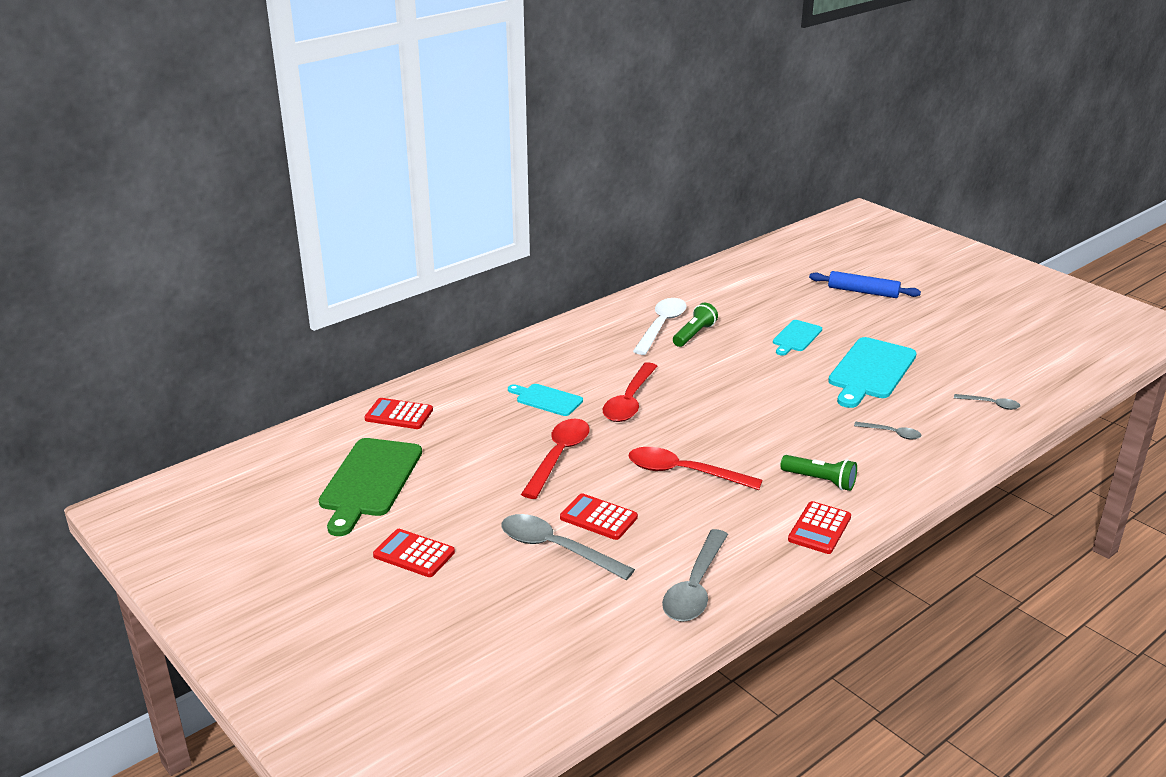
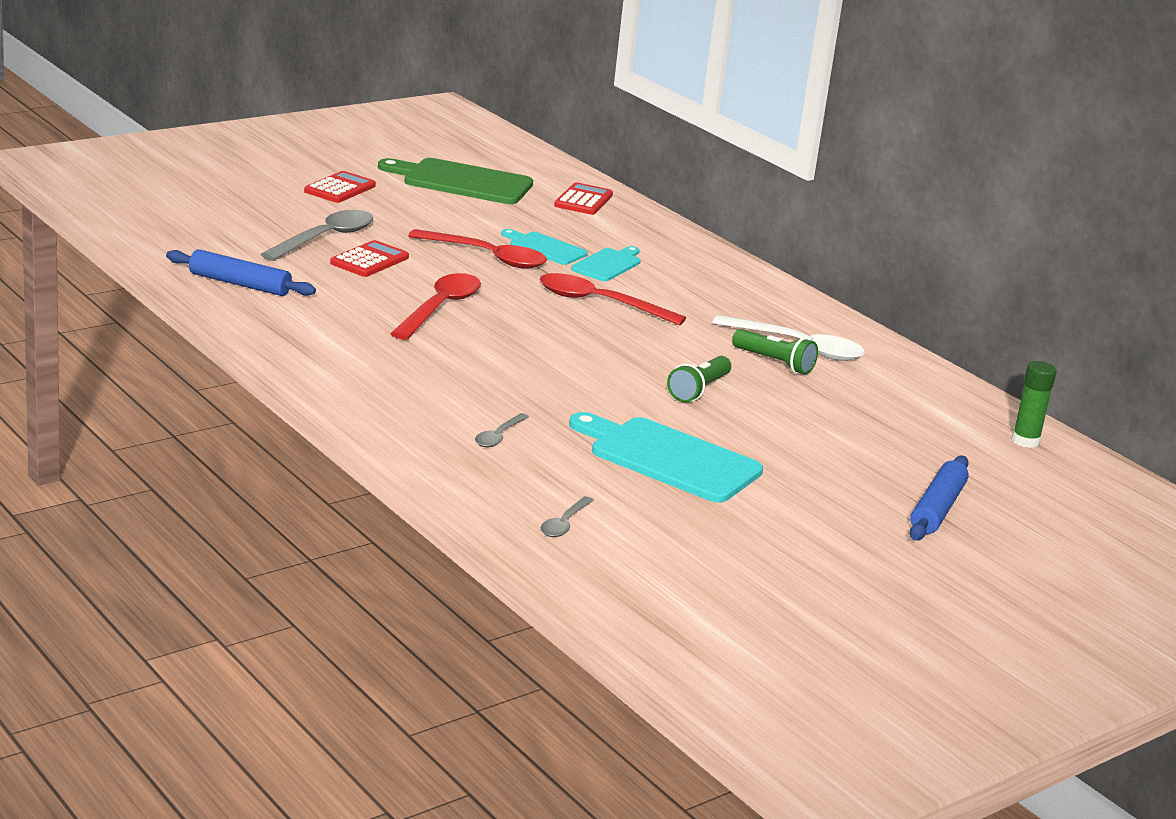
camera: 90 degrees right, 5 degrees down
grey spoon [662,529,728,622] -> blue rolling pin [166,249,316,296]
turquoise cutting board [773,320,822,356] -> turquoise cutting board moved to [501,229,588,265]
green flashlight [780,455,857,491] -> green flashlight moved to [667,356,731,402]
red calculator [788,501,851,554] -> none
none -> green glue stick [1012,361,1057,448]

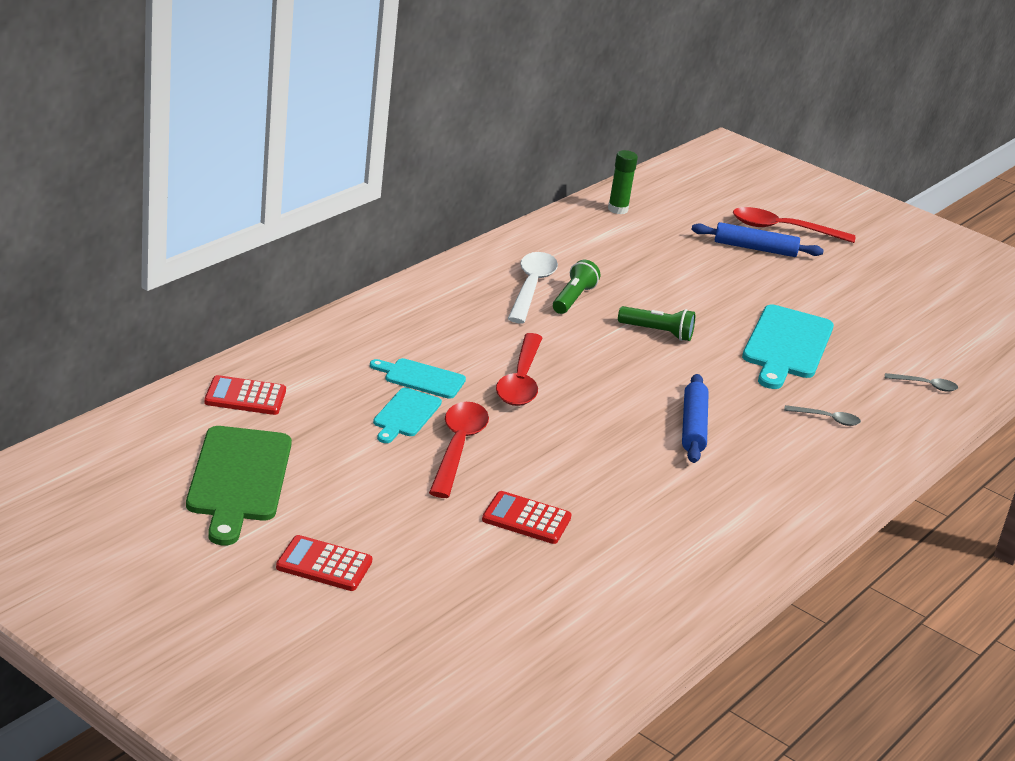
camera: 105 degrees left, 5 degrees up
blue rolling pin [166,249,316,296] -> blue rolling pin moved to [682,374,709,463]
grey spoon [261,210,373,261] -> none
red spoon [390,273,481,340] -> red spoon moved to [733,207,855,243]

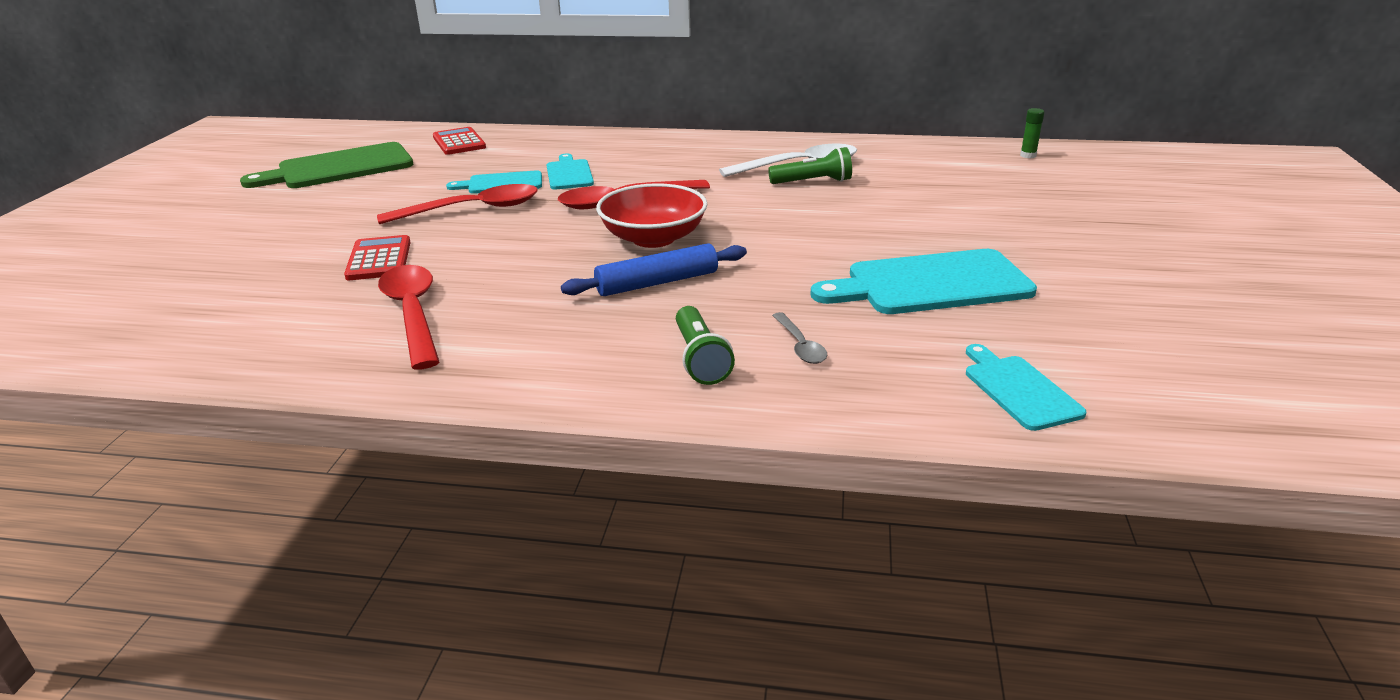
camera: 65 degrees right, 0 degrees up
red calculator [276,535,372,591] -> none
green glue stick [608,150,638,214] -> green glue stick [1020,108,1045,158], size x0.66
green flashlight [618,306,695,341] -> green flashlight moved to [676,306,735,385]
blue rolling pin [691,222,824,257] -> none
red spoon [733,207,855,243] -> red spoon moved to [378,265,439,369]
grey spoon [885,373,958,391] -> turquoise cutting board [966,344,1086,431]
none -> red bowl [596,183,707,248]

